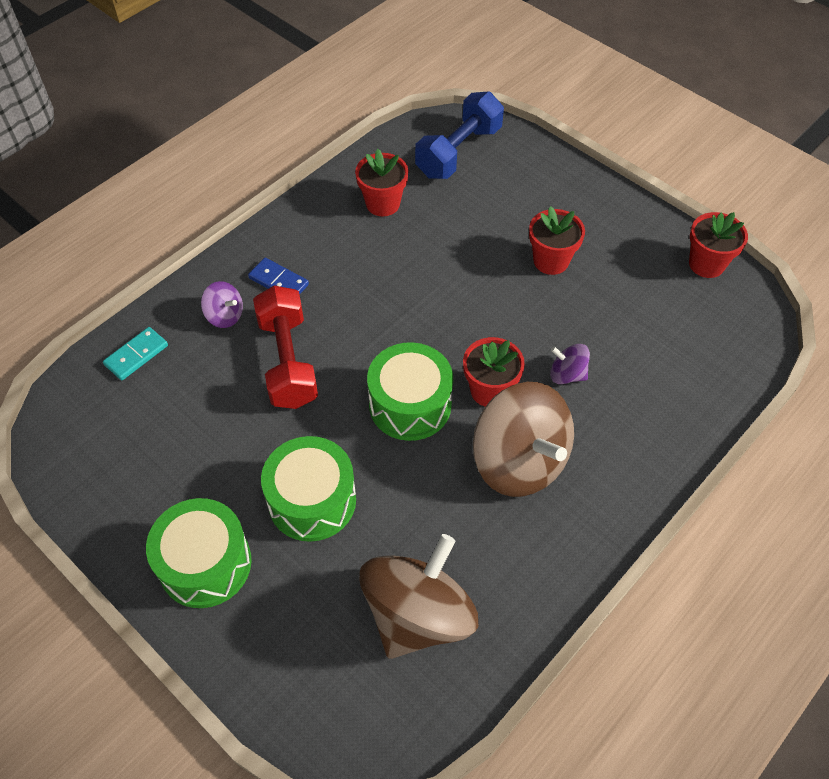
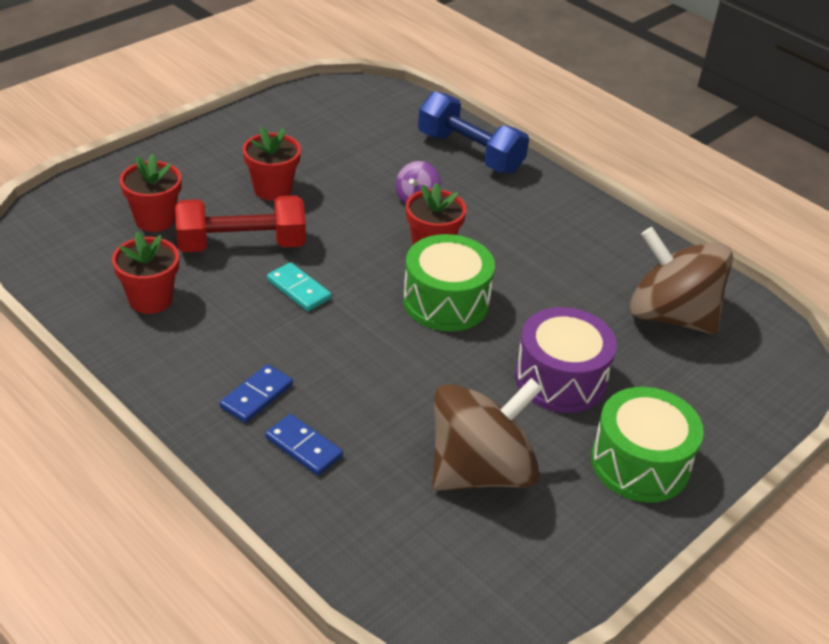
camera: 90 degrees left, 15 degrees down
turquoise domino [103,327,168,380] -> turquoise domino moved to [267,262,332,311]
purple spinning top [201,281,243,328] -> blue domino [265,414,343,476]
red dumbbell [253,285,318,409] -> red dumbbell moved to [175,195,306,252]
green drum [261,436,356,542] -> purple drum [515,307,617,413]
blue dumbbell [415,91,504,179] -> blue dumbbell moved to [418,91,529,174]
brown spinning top [473,382,574,497] -> brown spinning top moved to [432,378,543,491]
red flower pot [689,212,748,278] -> red flower pot moved to [120,154,182,232]

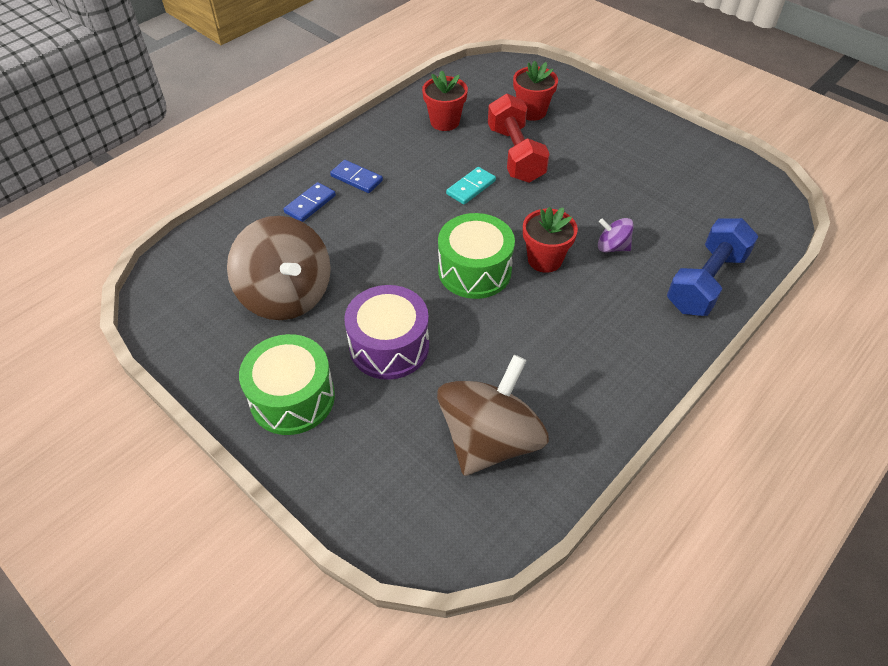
camera: 90 degrees right, 10 degrees up
red flower pot [243,127,301,201] -> none

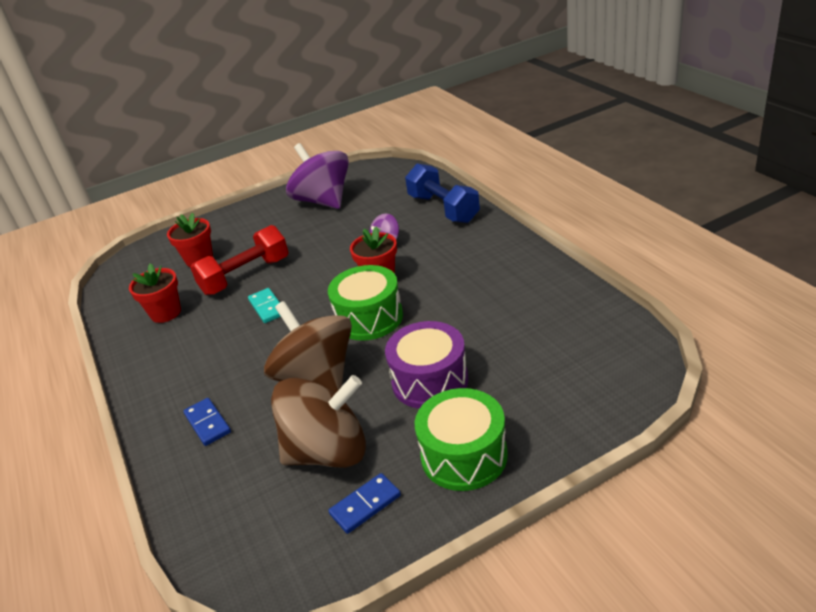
camera: 65 degrees left, 15 degrees down
blue domino [330,160,383,193] -> blue domino moved to [329,473,401,534]
brown spinning top [437,355,549,476] -> brown spinning top moved to [264,301,352,394]
red dumbbell [488,94,550,183] -> red dumbbell turned 45 degrees counterclockwise [190,225,289,295]
none -> purple spinning top [286,143,349,209]

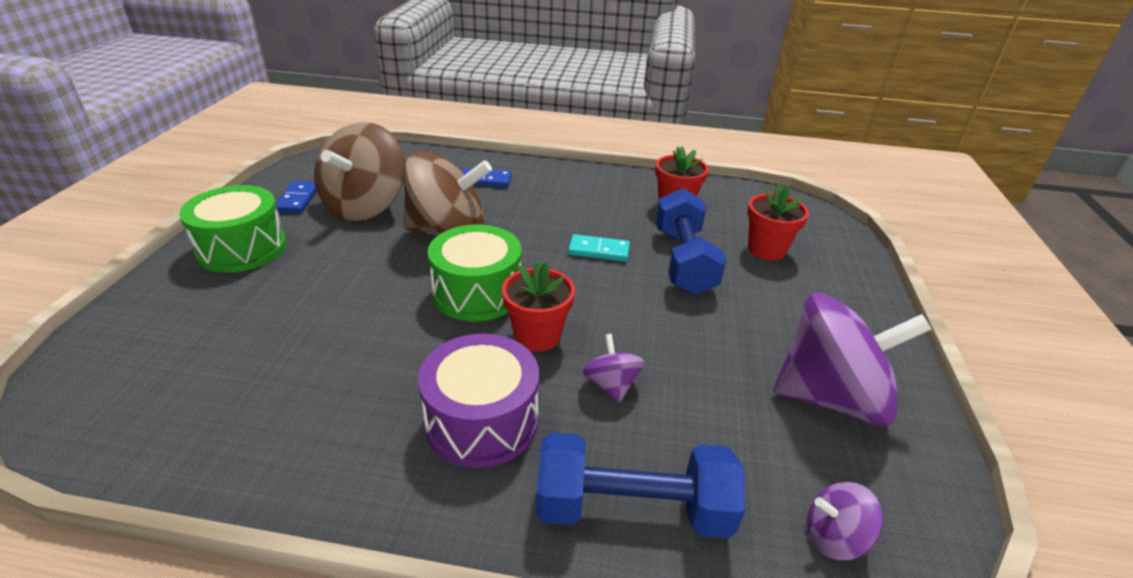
camera: 120 degrees right, 0 degrees up
red dumbbell [190,225,289,295] -> blue dumbbell [656,188,726,295]
purple drum [385,321,469,409] -> purple drum moved to [418,334,539,468]
none -> purple spinning top [807,482,883,560]

